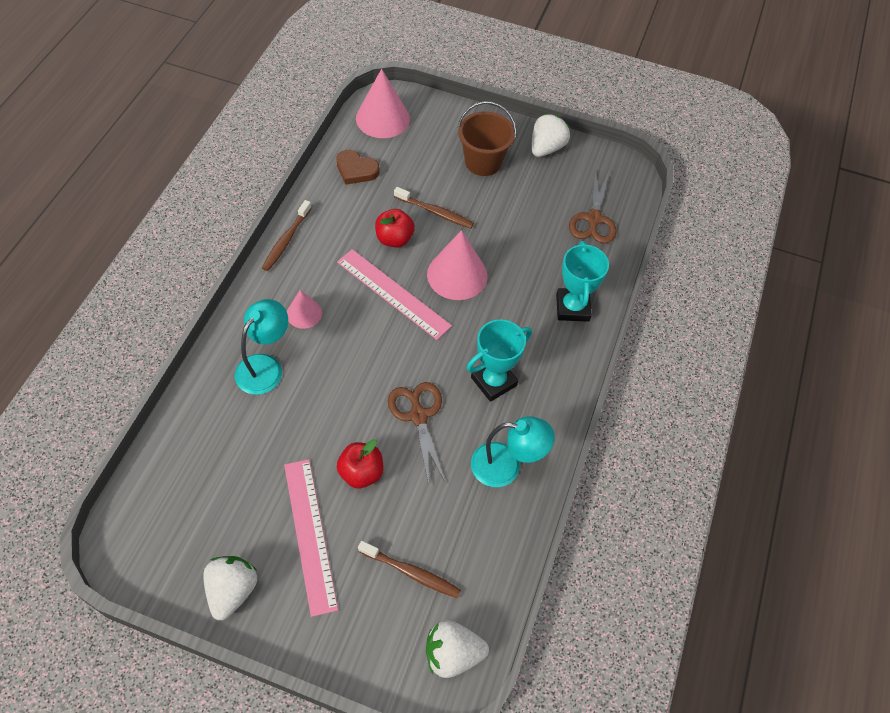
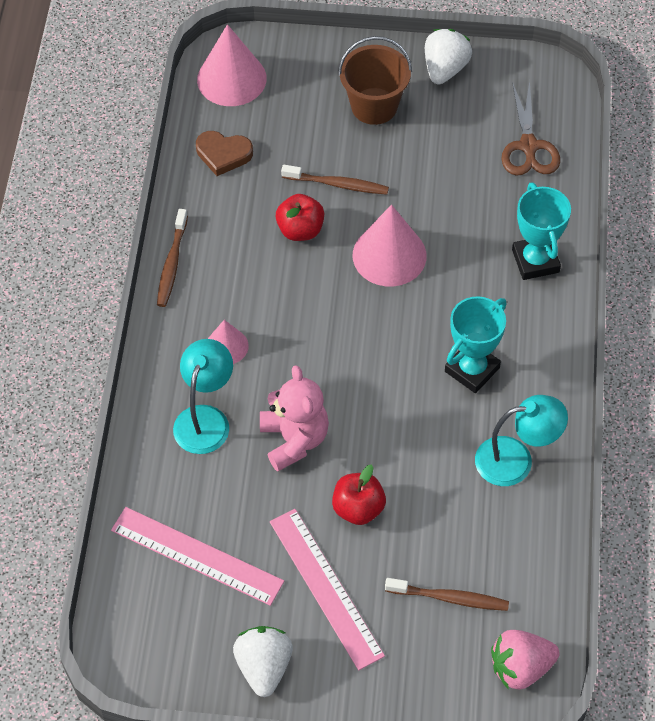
camera: 10 degrees left, 0 degrees up
pink ruler [337,249,452,340] -> pink ruler moved to [111,507,284,606]
brown scissors [388,382,446,484] -> none
white strawberry [426,620,489,678] -> pink strawberry [491,630,560,690]
none -> pink teddy bear [260,365,329,472]

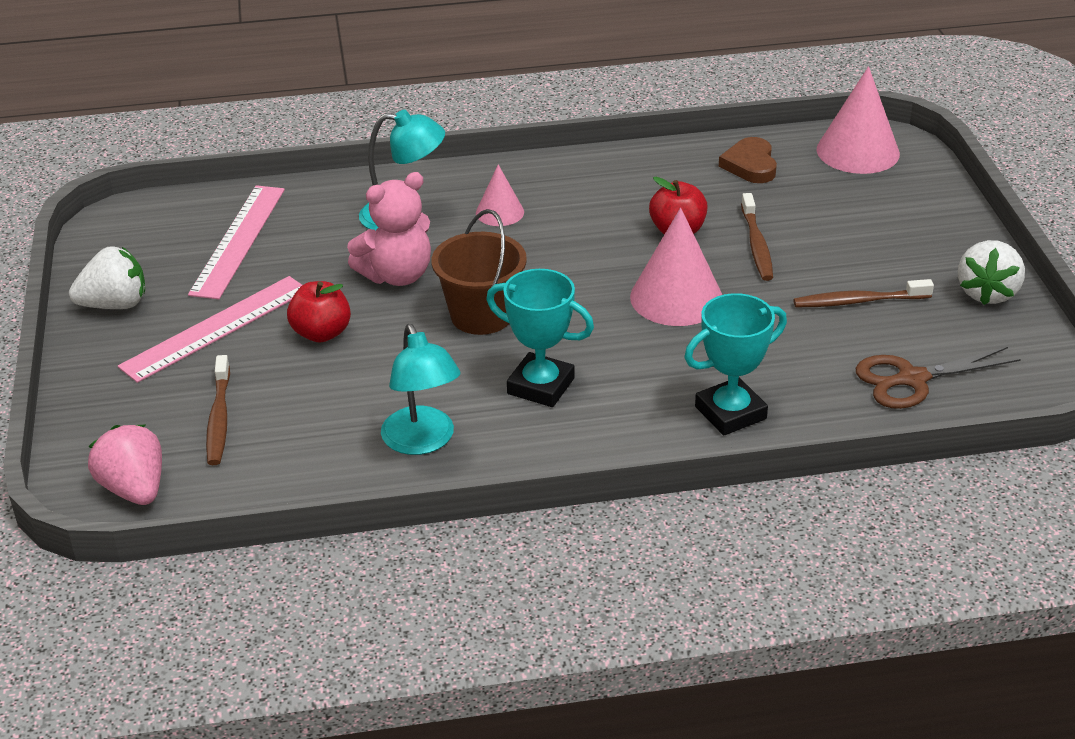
camera: 75 degrees right, 20 degrees down
brown toothbrush [157,209,188,307] -> brown toothbrush moved to [793,279,934,307]
brown bucket [338,36,412,125] -> brown bucket moved to [431,209,527,335]
white strawberry [425,29,472,84] -> white strawberry turned 105 degrees clockwise [958,240,1025,305]

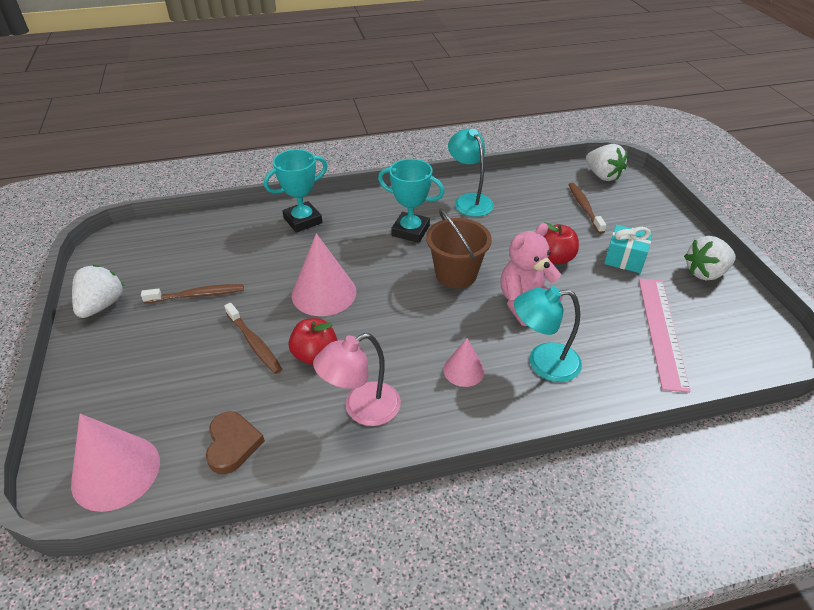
camera: 175 degrees right, 5 degrees up
pink strawberry [88,425,162,505] -> white strawberry [586,144,627,181]
pink ruler [118,276,302,383] -> turquoise gift [604,225,652,273]
brown toothbrush [741,193,773,281] -> brown toothbrush turned 150 degrees clockwise [224,303,282,374]
brown scissors [856,347,1021,409] -> none
none -> pink lamp [313,333,401,426]

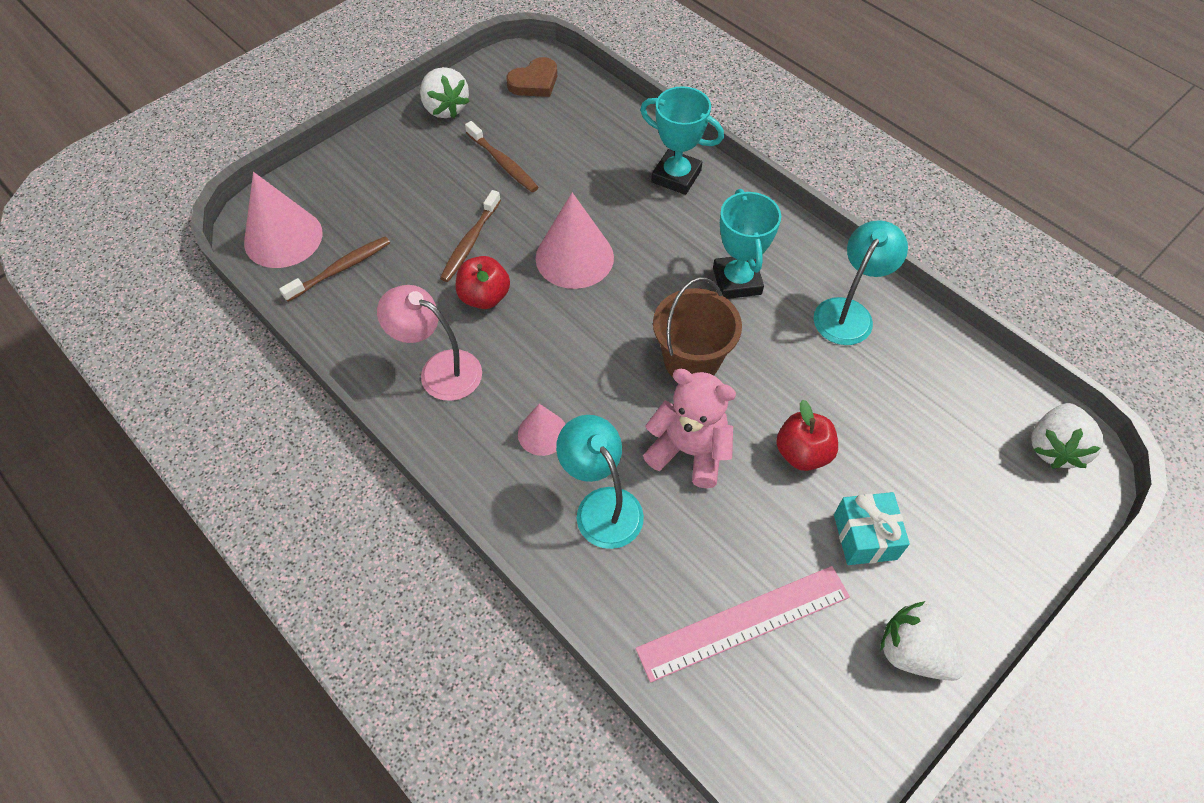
camera: 60 degrees right, 15 degrees up
white strawberry [72,265,124,318] -> white strawberry turned 75 degrees clockwise [420,67,470,118]
brown heart [206,411,265,474] -> brown heart moved to [506,57,557,97]
brown toothbrush [568,183,606,234] -> brown toothbrush moved to [279,236,390,302]

